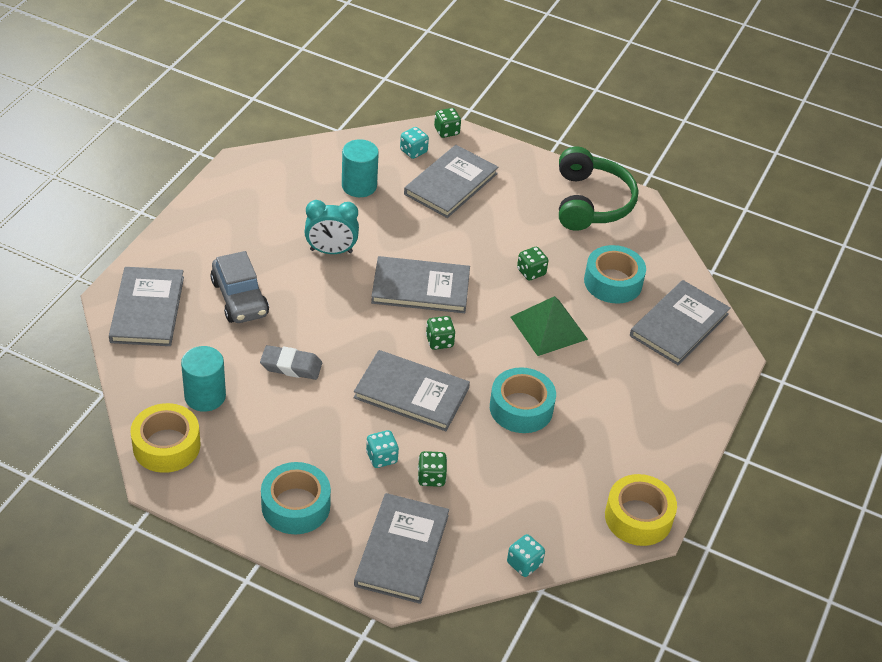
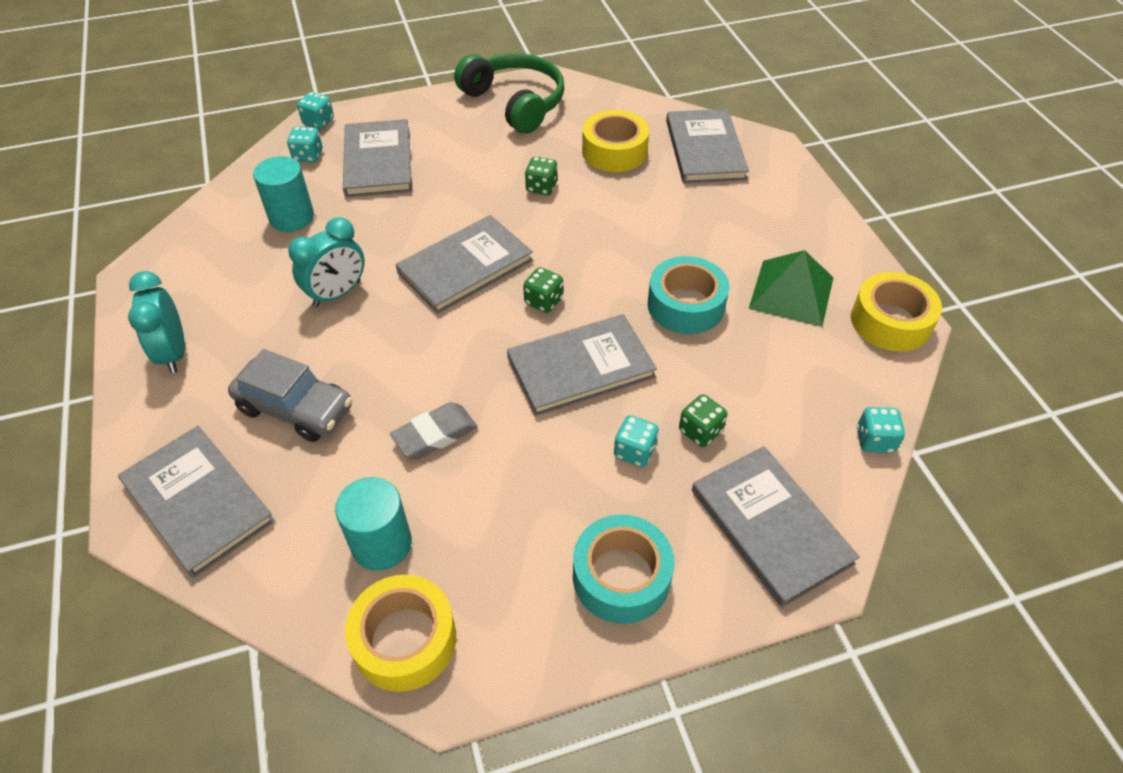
camera: 40 degrees left, 5 degrees up
green dice [434,108,461,138] -> turquoise dice [297,92,334,129]
green pyramid [511,296,588,356] -> green pyramid moved to [749,250,834,327]
turquoise tape [584,245,646,304] -> yellow tape [582,110,649,172]
none -> turquoise clock [128,271,185,373]

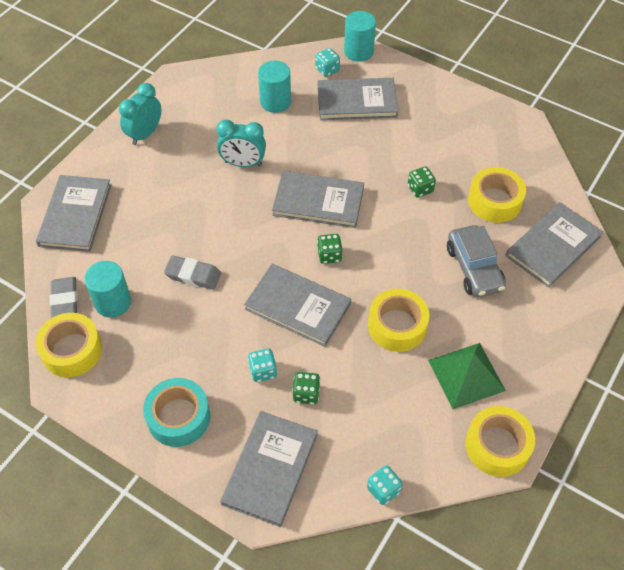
camera: 50 degrees right, 5 degrees up
grey car [228,349,353,442] -> grey car moved to [447,225,506,297]
turquoise dice [297,92,334,129] -> turquoise cylinder [344,11,376,62]
grey book [343,119,412,197] -> grey book turned 45 degrees clockwise [317,78,399,120]
green headphones [454,53,564,134] -> none
turquoise tape [648,256,729,334] -> yellow tape [368,289,430,352]
none -> grey eraser [50,277,78,318]

